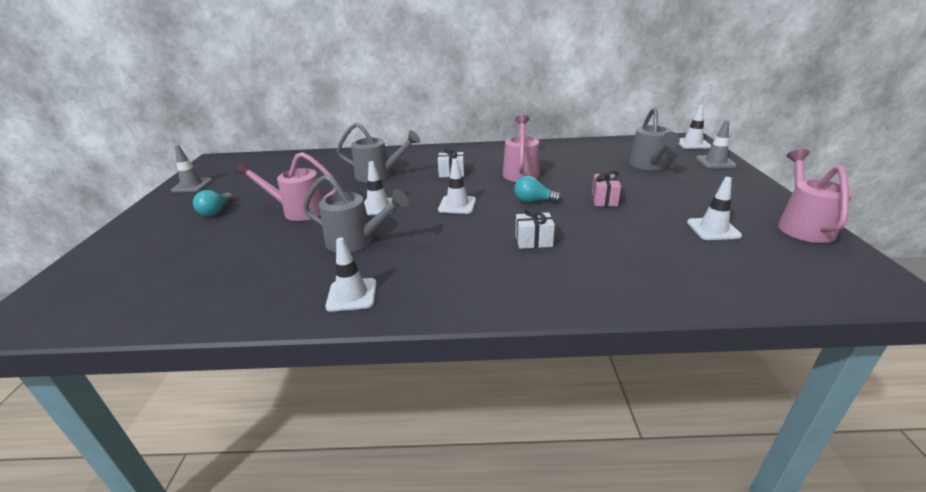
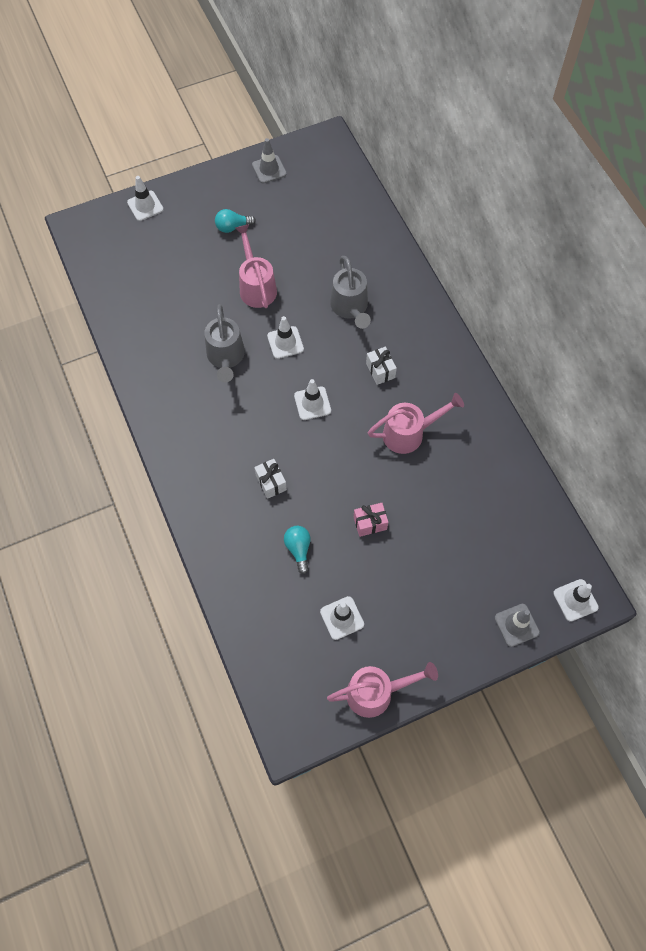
camera: 65 degrees right, 35 degrees up
white traffic cone [325,238,376,312] -> white traffic cone moved to [127,176,164,221]
turquoise light bulb [514,176,562,203] -> turquoise light bulb moved to [284,526,311,574]
grey watering can [629,107,680,170] -> none

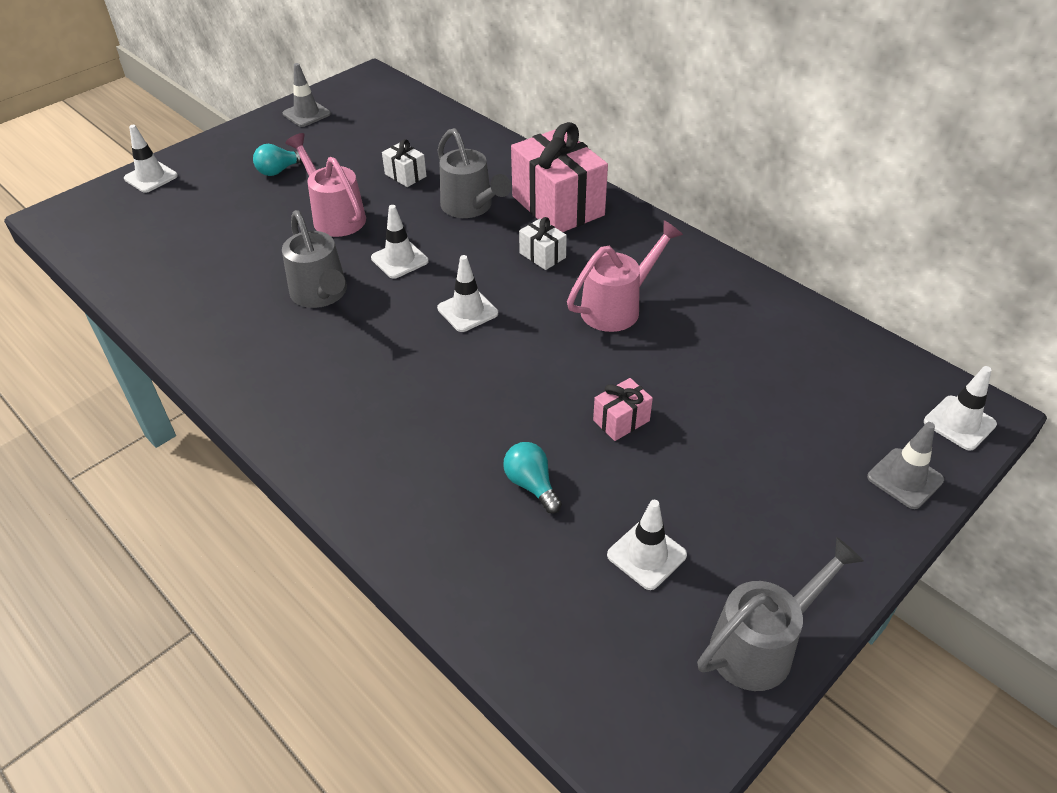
camera: 20 degrees left, 20 degrees down
white gift [254,459,287,499] -> white gift moved to [382,139,426,187]
pink watering can [327,662,438,718] -> grey watering can [697,537,863,691]
none -> pink gift [511,122,608,232]

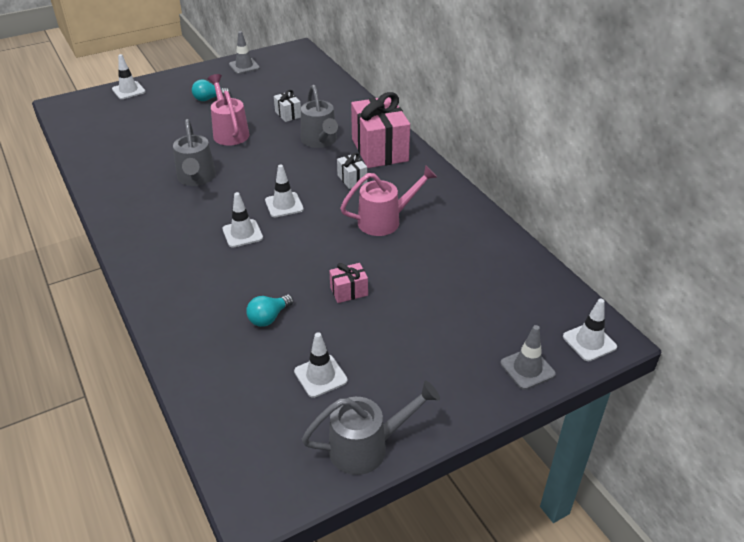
camera: 15 degrees right, 5 degrees down
white traffic cone [371,205,429,279] -> white traffic cone moved to [222,192,263,248]
turquoise light bulb [503,442,562,513] -> turquoise light bulb turned 120 degrees counterclockwise [246,295,293,327]

